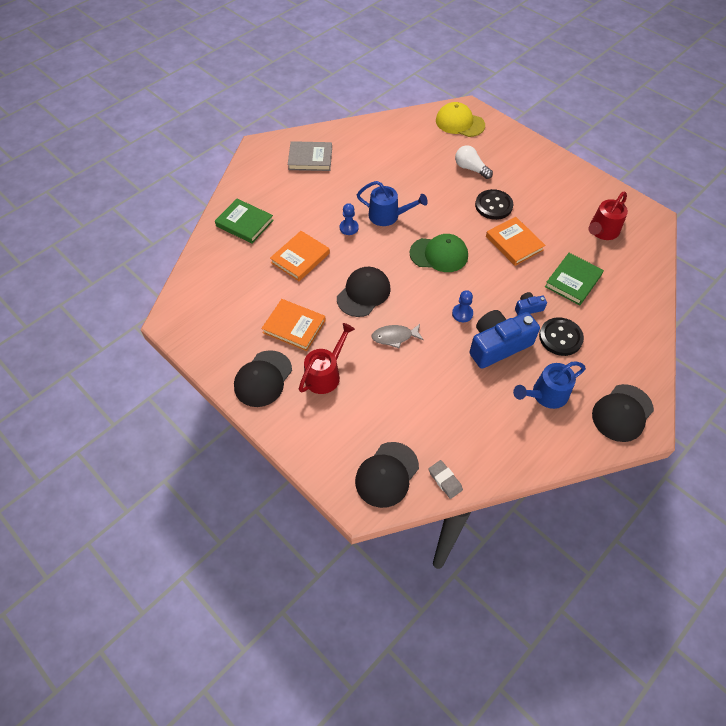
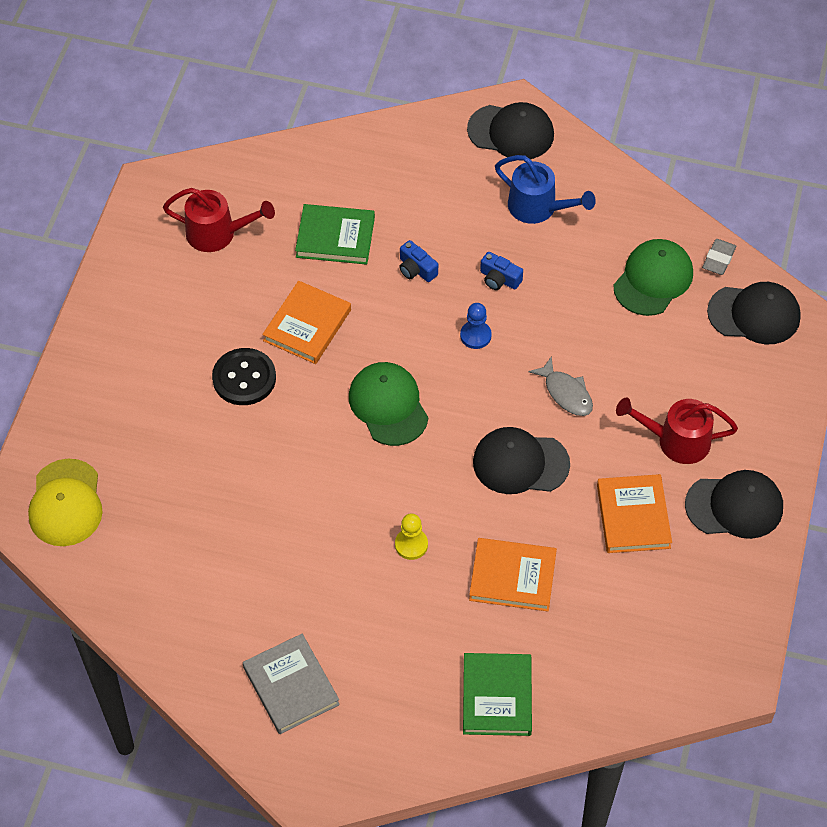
camera: 120 degrees left, 0 degrees up
blue pawn [340,203,359,235] -> yellow pawn [395,514,428,560]
blue watering can [357,181,428,226] -> none
white light bulb [455,145,493,179] -> none
blue camera [470,310,540,369] -> blue camera [480,252,523,290], size x0.46
black button [539,317,584,356] -> none
none -> green cap [613,239,693,316]

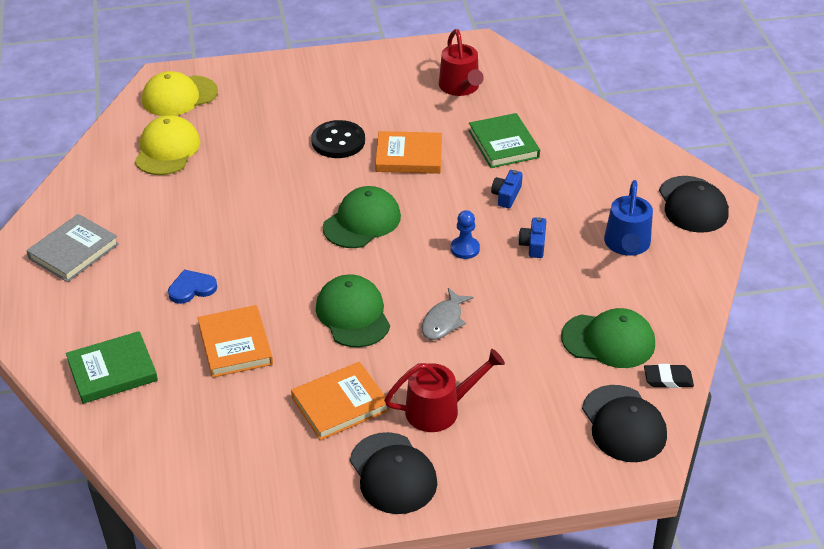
camera: 65 degrees right, 15 degrees down
yellow pawn [395,514,428,560] -> none
black cap [473,427,570,494] -> green cap [316,274,390,348]
red watering can [616,398,738,464] -> red watering can turned 90 degrees clockwise [384,349,505,432]
grey eraser [702,239,736,275] -> black eraser [644,364,694,388]
none -> yellow cap [135,115,200,175]
none -> blue heart [168,269,217,304]

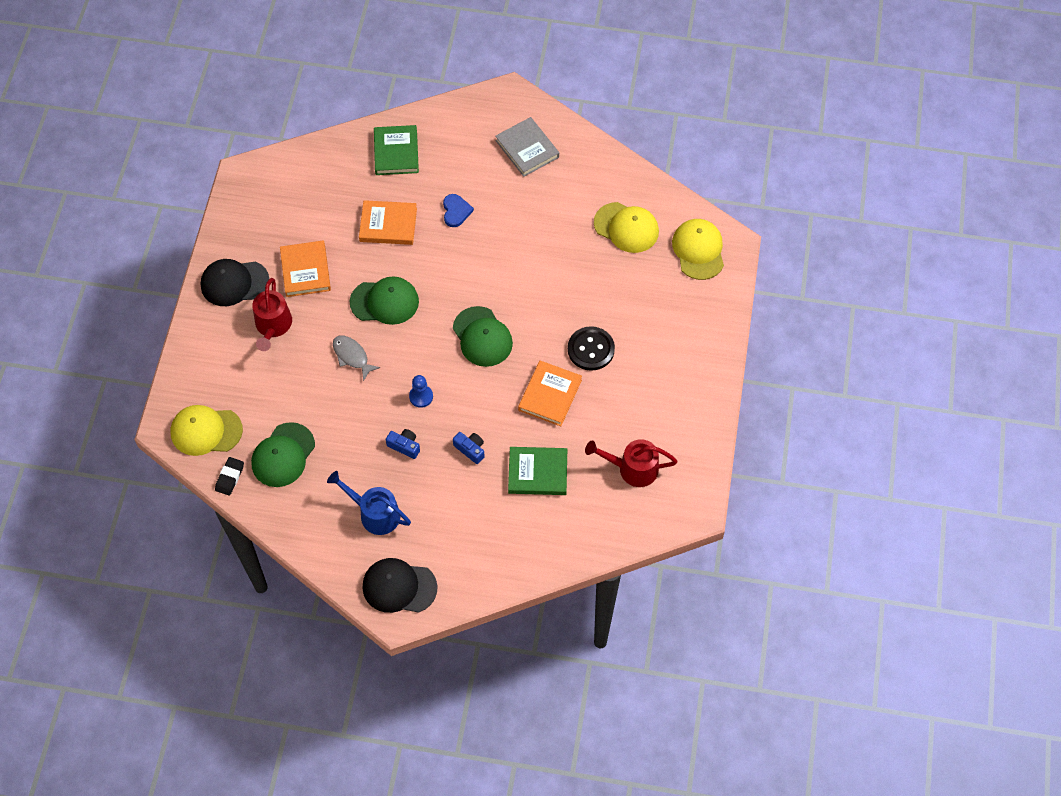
camera: 110 degrees right, 20 degrees up
black cap [582,385,667,462] -> yellow cap [170,405,243,456]

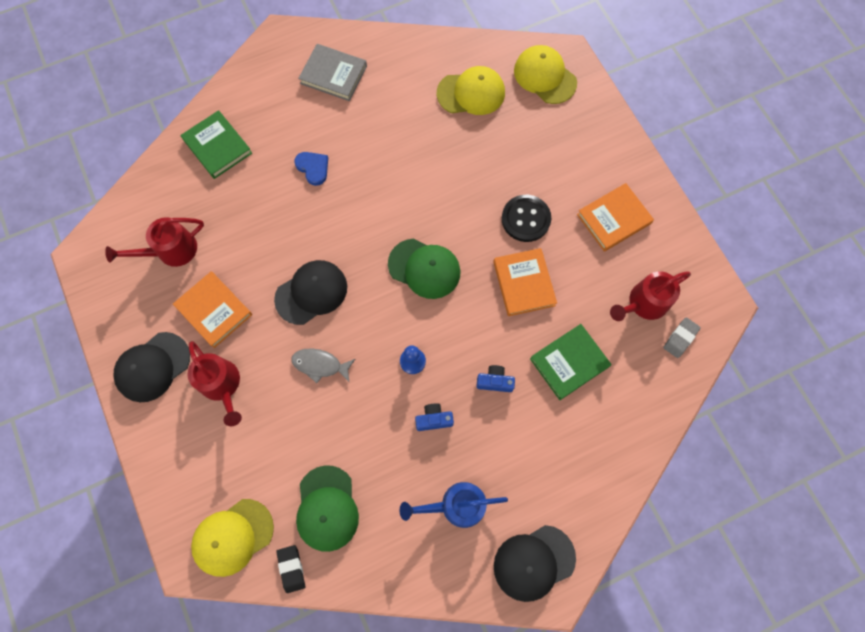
camera: 35 degrees left, 10 degrees up
green cap [350,277,419,325] -> black cap [274,260,347,325]
orange book [359,200,417,245] -> orange book moved to [577,183,654,251]
none -> red watering can [105,217,204,267]
none -> grey eraser [663,317,701,358]

